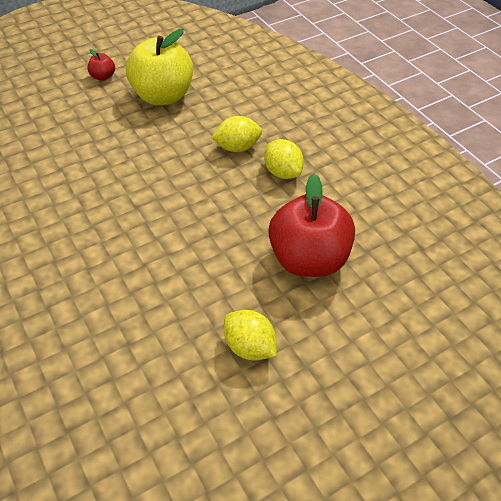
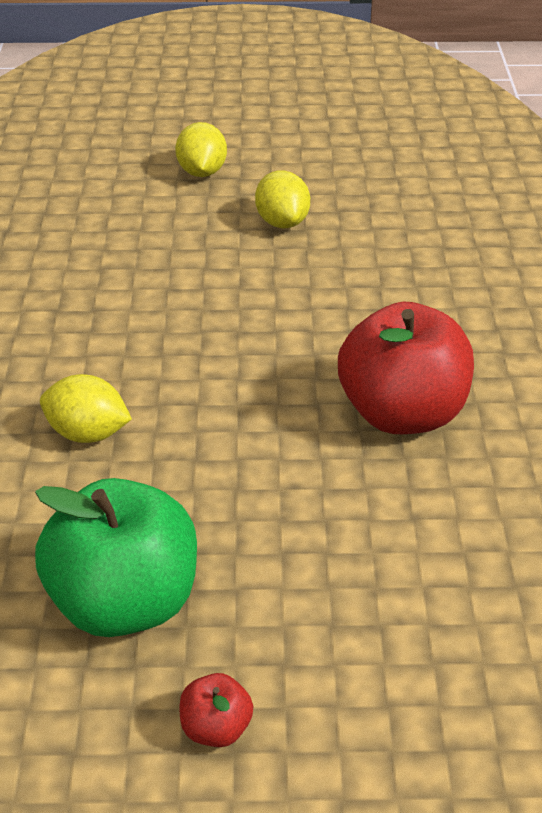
camera: 150 degrees left, 10 degrees down
yellow apple [126,29,193,105] -> green apple [35,478,197,637]
yellow lemon [264,139,304,179] -> yellow lemon moved to [175,122,227,177]
red apple [268,174,355,277] -> red apple moved to [338,302,474,434]

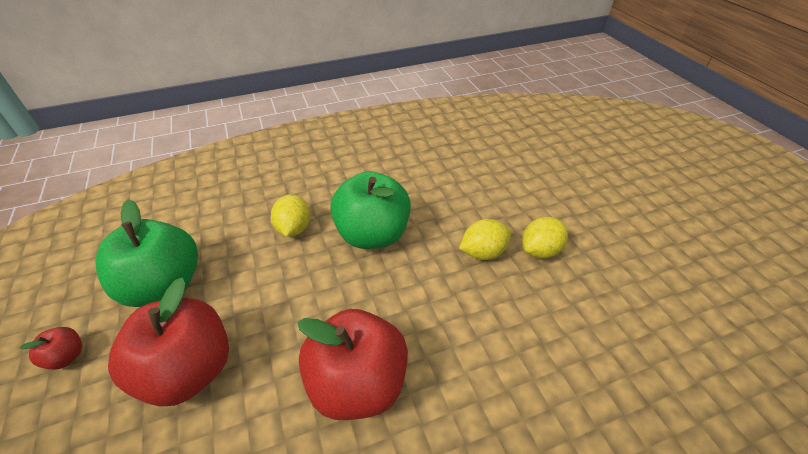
camera: 70 degrees right, 5 degrees up
yellow lemon [175,122,227,177] -> yellow lemon moved to [459,219,511,260]
none -> red apple [108,278,229,407]
none -> green apple [330,171,411,249]

